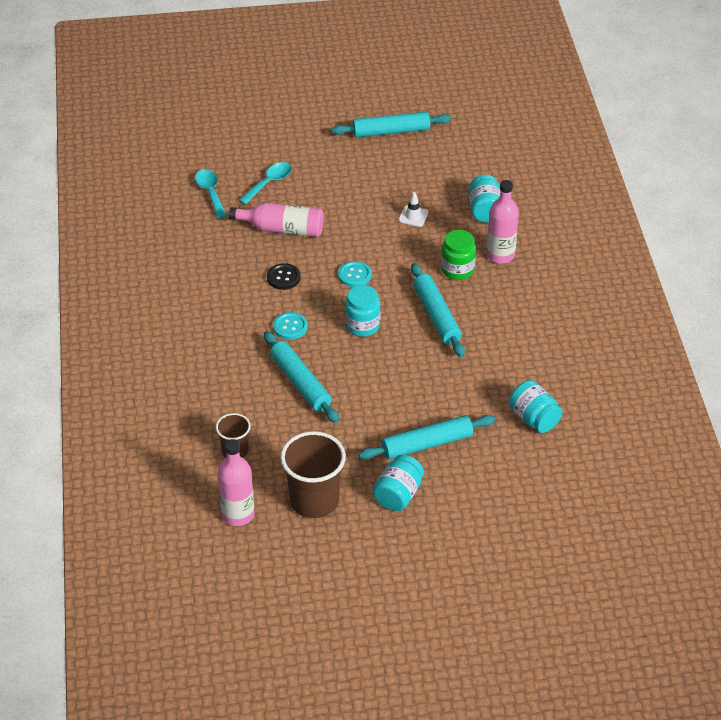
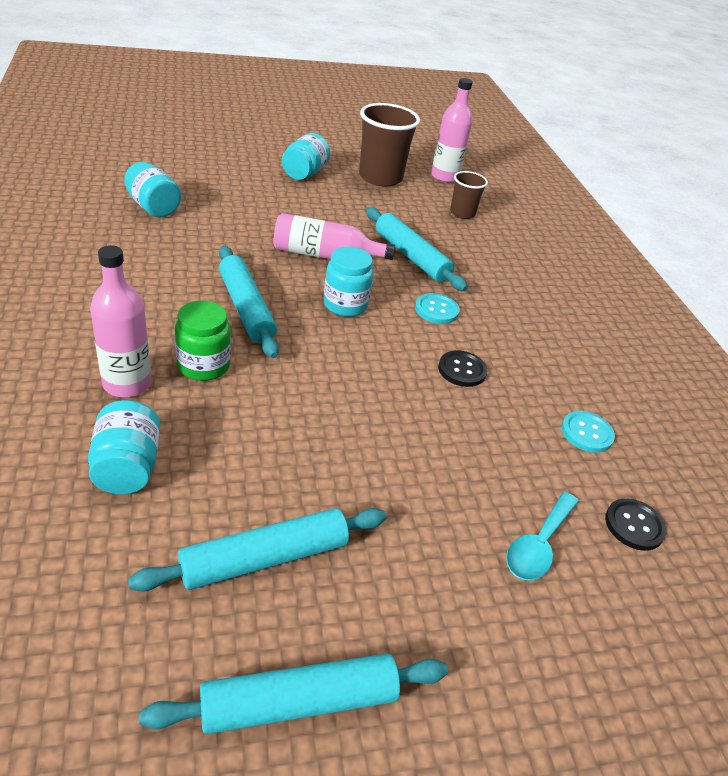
camera: 170 degrees right, 5 degrees down
turquoise spoon [195,169,227,219] -> black button [605,498,667,551]
pink bottle [229,203,324,237] -> pink bottle moved to [274,213,395,260]
turquoise button [338,261,372,287] -> turquoise button moved to [561,411,615,453]
turquoise rolling pin [359,415,495,460] -> turquoise rolling pin moved to [128,508,387,592]
white traffic cone [399,192,429,227] -> none

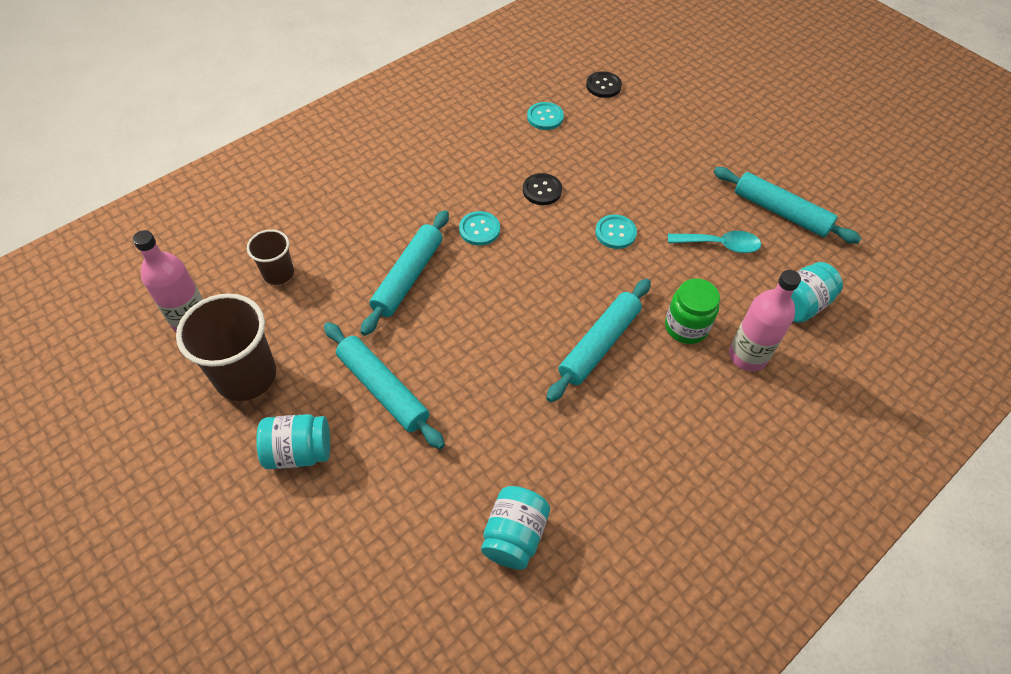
camera: 115 degrees left, 15 degrees up
turquoise rolling pin [139,653,448,734] -> turquoise rolling pin moved to [324,322,445,449]
pink bottle [274,213,395,260] -> none
turquoise jar [323,247,374,317] -> none
turquoise spoon [506,492,579,581] -> turquoise spoon moved to [668,231,761,253]
none -> turquoise button [595,215,637,249]

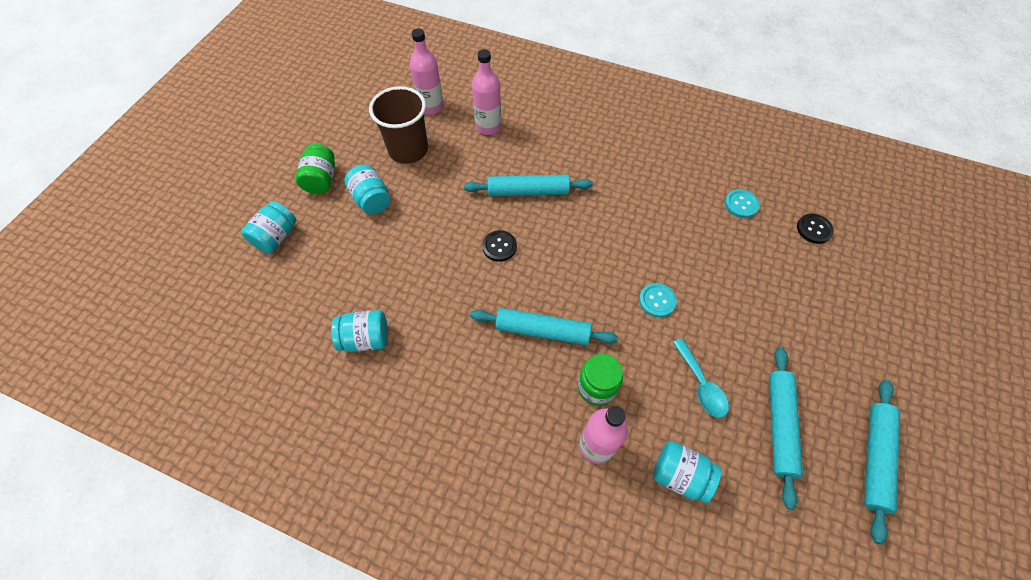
camera: 65 degrees right, 5 degrees up
brown cup [247,229,294,285] -> pink bottle [472,49,501,135]
turquoise rolling pin [324,322,445,449] -> turquoise rolling pin moved to [864,380,900,544]
turquoise button [459,211,500,246] -> none
black button [523,173,562,205] -> black button moved to [482,230,517,262]
none -> turquoise jar [241,201,296,253]
none -> green jar [295,144,335,194]

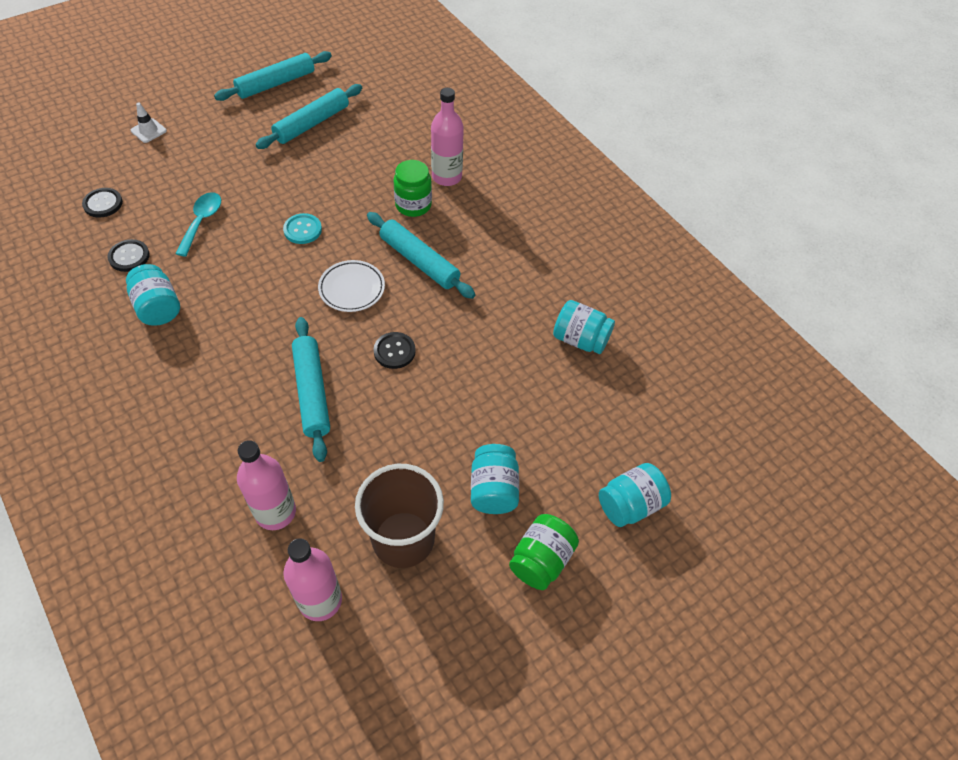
camera: 150 degrees left, 5 degrees down
turquoise rolling pin [464,175,593,196] -> turquoise rolling pin turned 45 degrees clockwise [292,317,330,462]
turquoise jar [653,441,721,503] -> turquoise jar moved to [126,264,180,326]
turquoise spoon [673,338,729,418] -> turquoise spoon moved to [175,192,221,257]
turquoise button [725,189,760,218] -> black button [107,239,150,272]
none -> white traffic cone [131,103,167,143]
none -> white plate [318,260,385,312]

